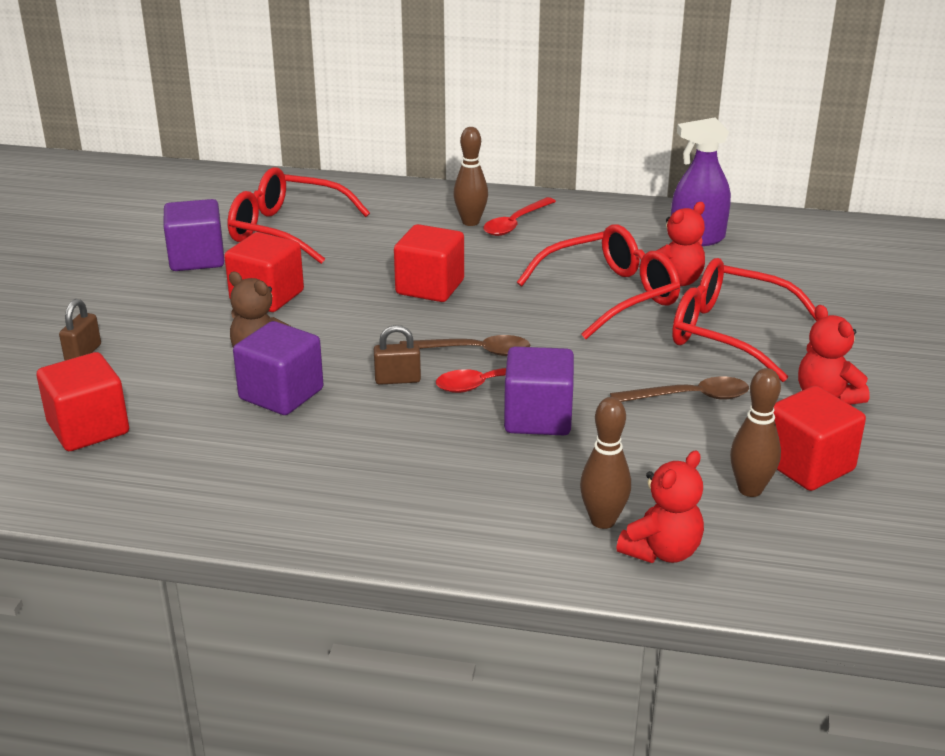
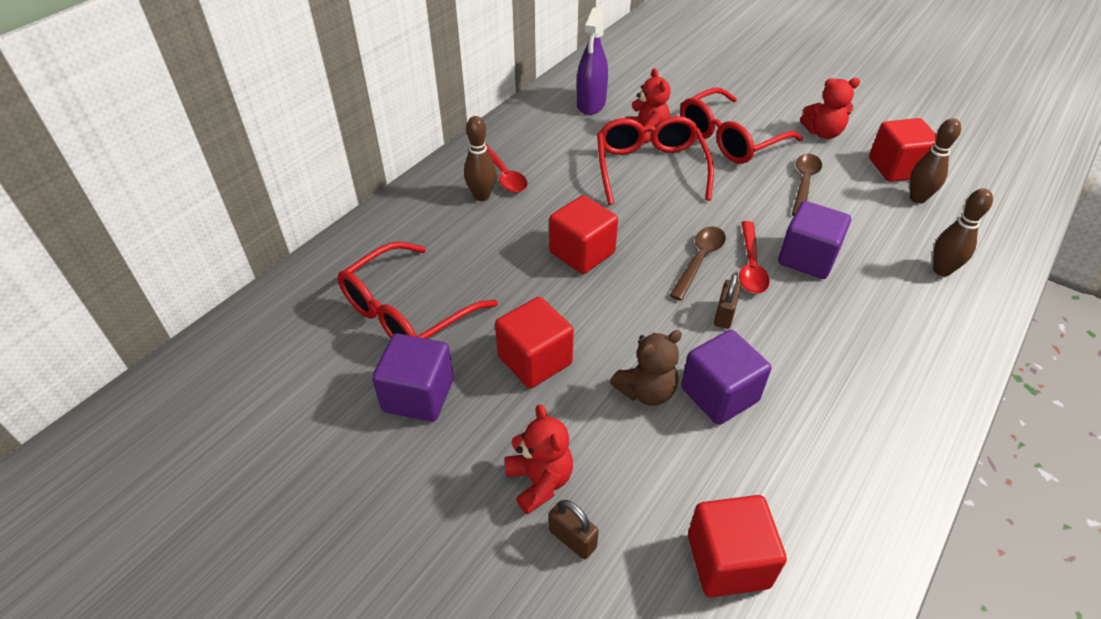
camera: 65 degrees left, 15 degrees up
red teddy bear [616,451,704,563] -> red teddy bear moved to [505,405,573,515]

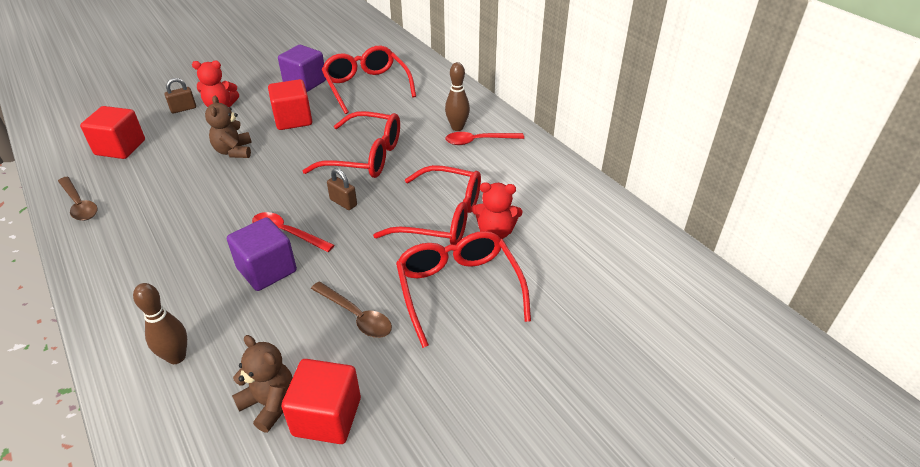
camera: 110 degrees right, 5 degrees down
red cube [549,195,618,274] -> red glasses [303,111,400,178]
purple spray bottle [577,7,608,115] -> none
brown spoon [669,227,726,301] -> brown spoon moved to [58,177,98,221]
purple cube [681,330,771,425] -> none
brown padlock [714,273,741,329] -> brown padlock moved to [327,168,357,210]
red teddy bear [800,78,860,139] -> none
brown bowling pin [910,118,961,204] -> brown teddy bear [232,335,293,433]

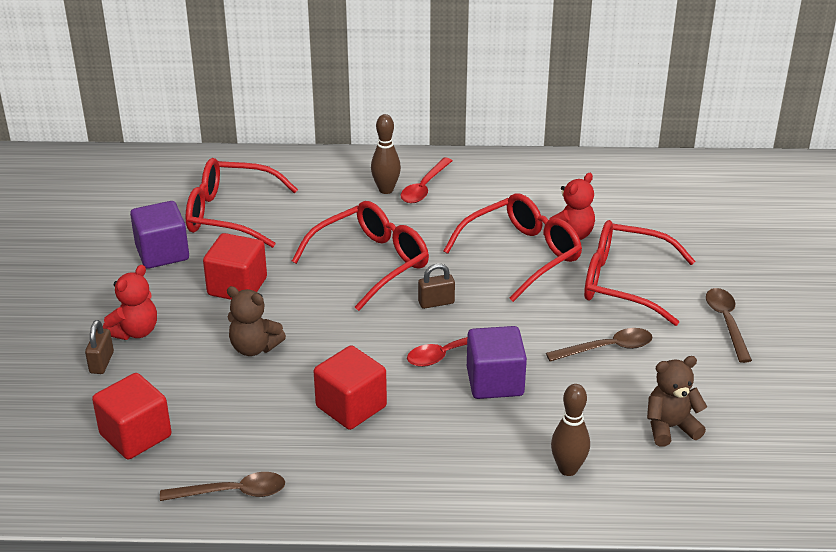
camera: 55 degrees left, 5 degrees down
red cube [281,359,361,444] -> red cube moved to [314,345,387,430]
none -> brown spoon [706,288,752,363]

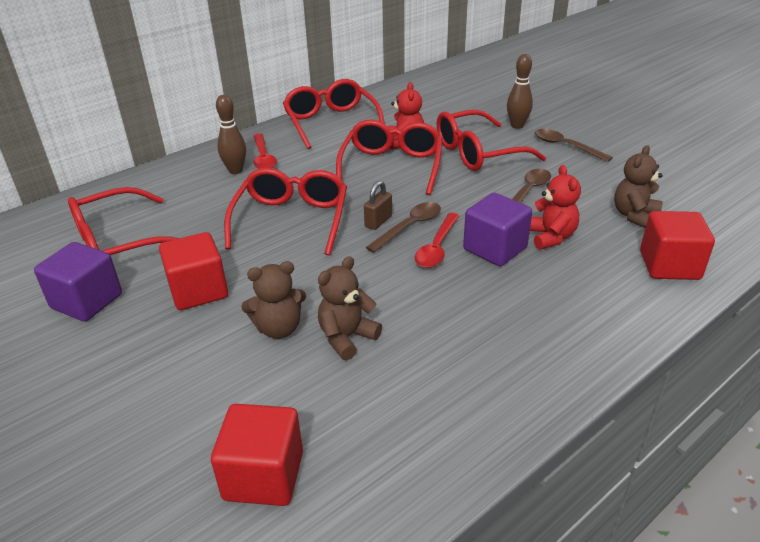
camera: 40 degrees left, 0 degrees up
brown padlock [85,320,114,374] -> none
red teddy bear [103,265,157,340] -> red teddy bear moved to [530,165,581,250]
brown spoon [160,472,285,501] -> brown spoon moved to [365,202,441,253]
red cube [314,345,387,430] -> red cube moved to [640,211,715,280]
brown bowling pin [551,384,590,476] -> brown bowling pin moved to [507,54,533,129]
none -> red glasses [283,79,385,149]
none -> brown teddy bear [318,256,382,360]

